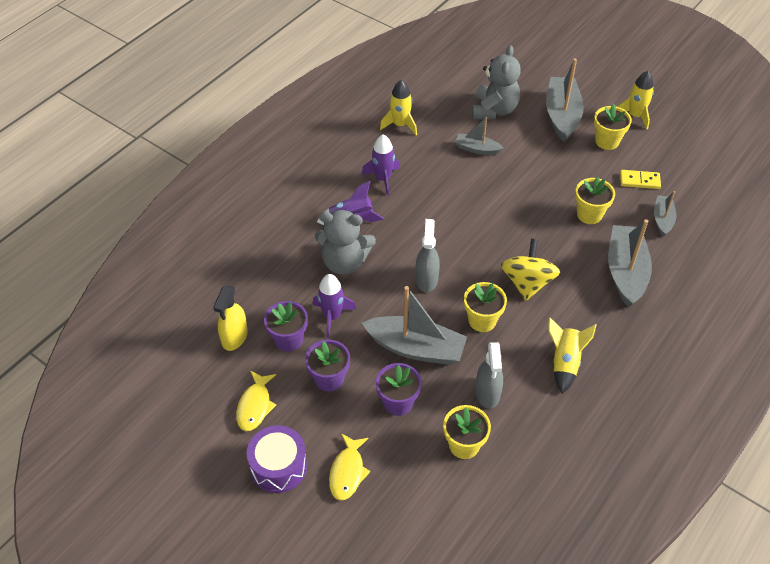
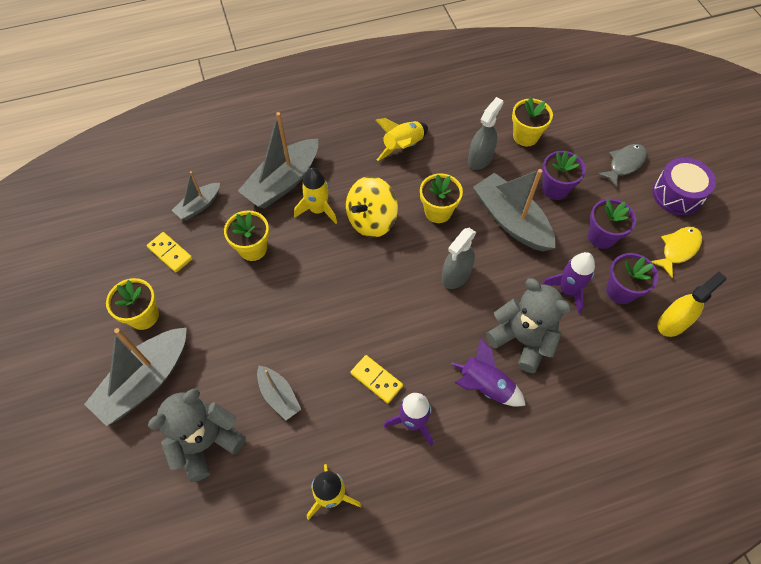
camera: 145 degrees left, 10 degrees up
yellow fish [329,433,370,500] -> grey fish [597,144,647,188]
yellow rocket [617,71,654,129] -> yellow rocket moved to [294,168,337,224]
none -> yellow domino [351,355,403,403]

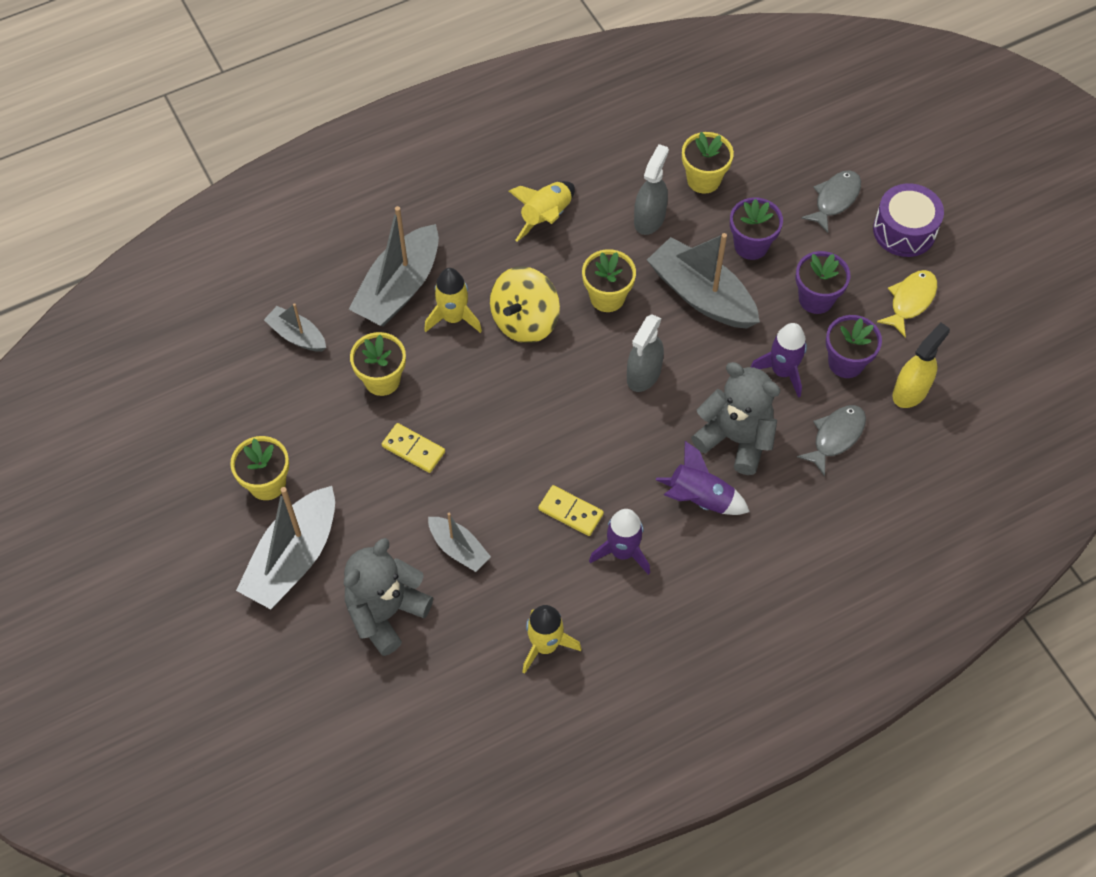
camera: 10 degrees left, 0 degrees up
yellow domino [147,232,193,273] -> yellow domino moved to [382,423,445,473]
grey boat [172,171,220,220] -> grey boat turned 90 degrees clockwise [264,303,326,351]
none -> grey fish [797,405,866,476]

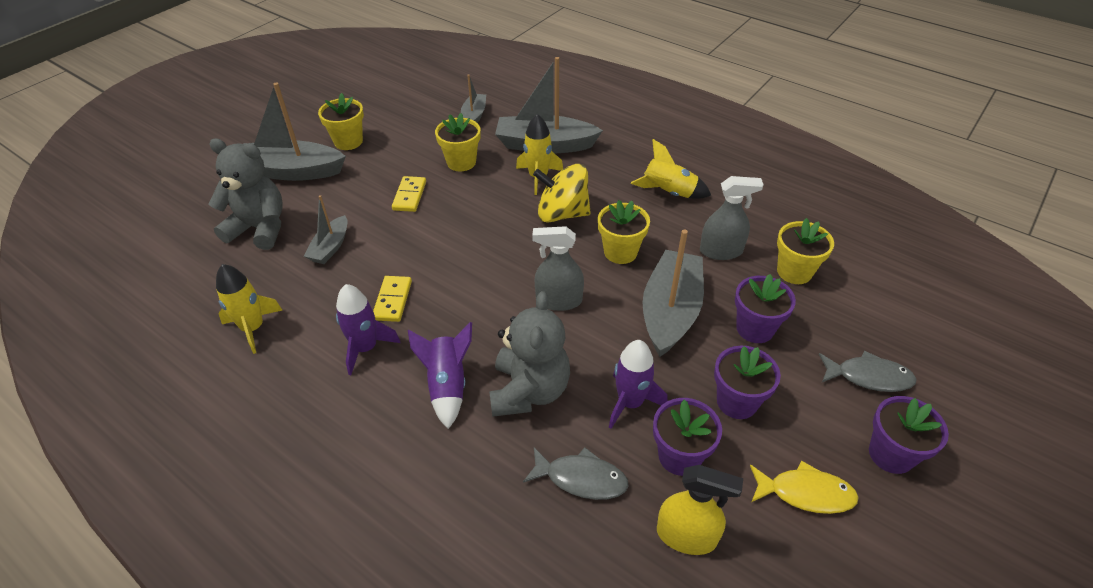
camera: 65 degrees right, 15 degrees down
purple drum [873,183,944,257] -> purple flower pot [869,396,949,474]

